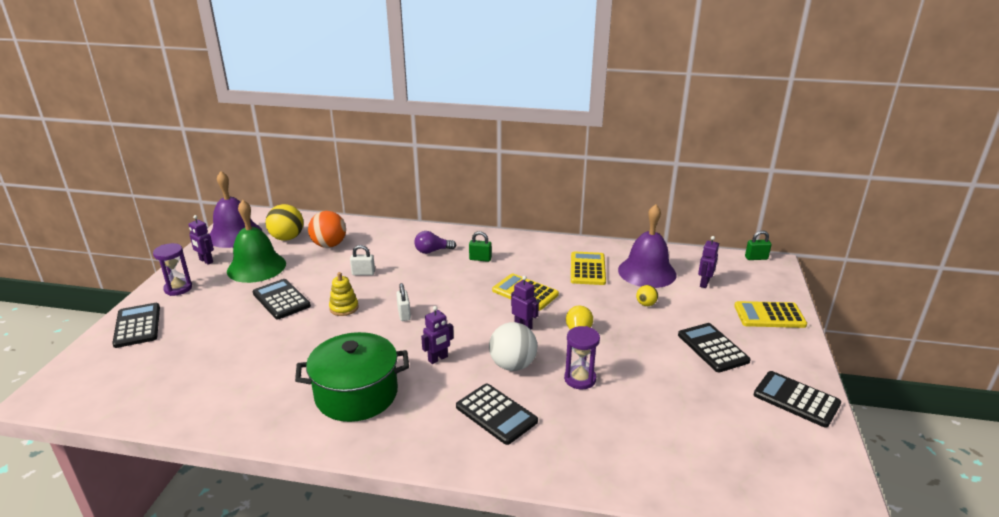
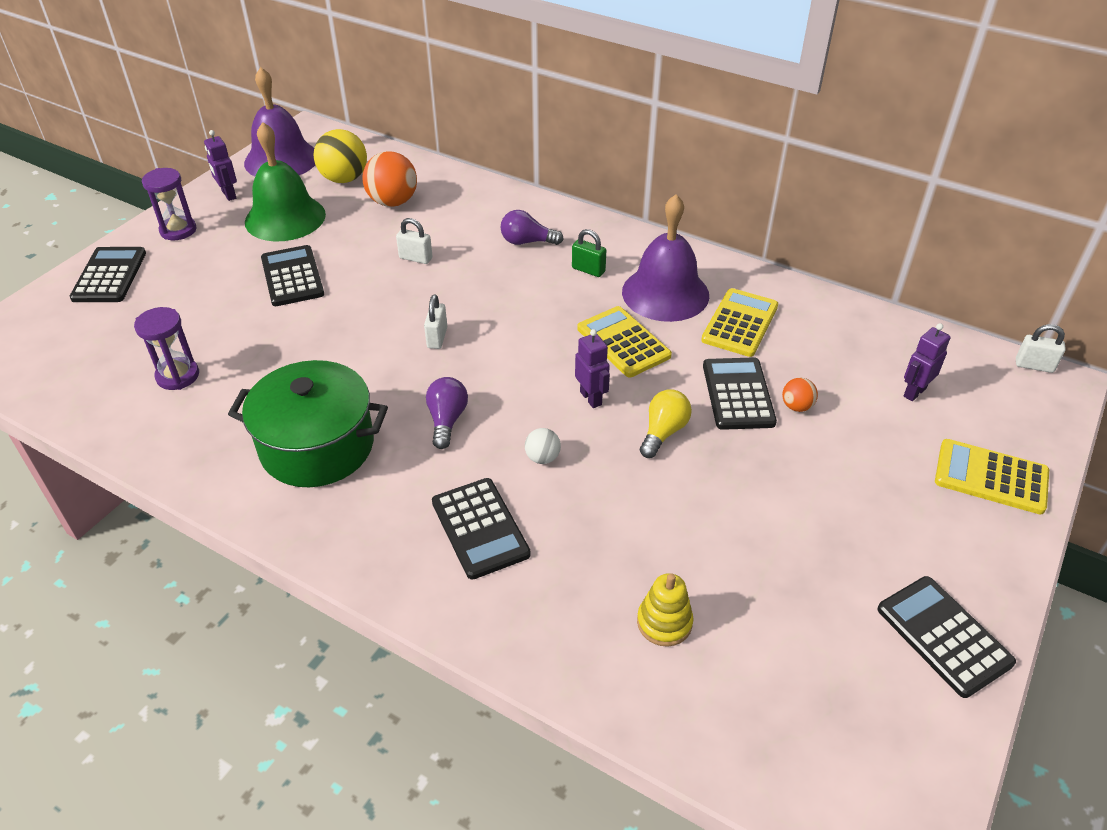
camera: 20 degrees right, 15 degrees up
yellow stacking toy [329,272,359,316] -> yellow stacking toy moved to [637,573,694,647]
purple robot [421,306,453,364] -> purple light bulb [426,377,468,449]
white ball [489,322,537,371] -> white ball [525,428,561,464], size x0.51
purple hourglass [564,326,600,389] -> purple hourglass moved to [134,307,199,390]
purple bell [618,204,677,288] -> purple bell moved to [622,194,709,322]
yellow ball [636,285,658,306] -> orange ball [782,378,818,412]
black calculator [678,323,751,372] -> black calculator moved to [703,357,777,430]
green padlock [745,230,772,260] -> white padlock [1016,324,1066,373]

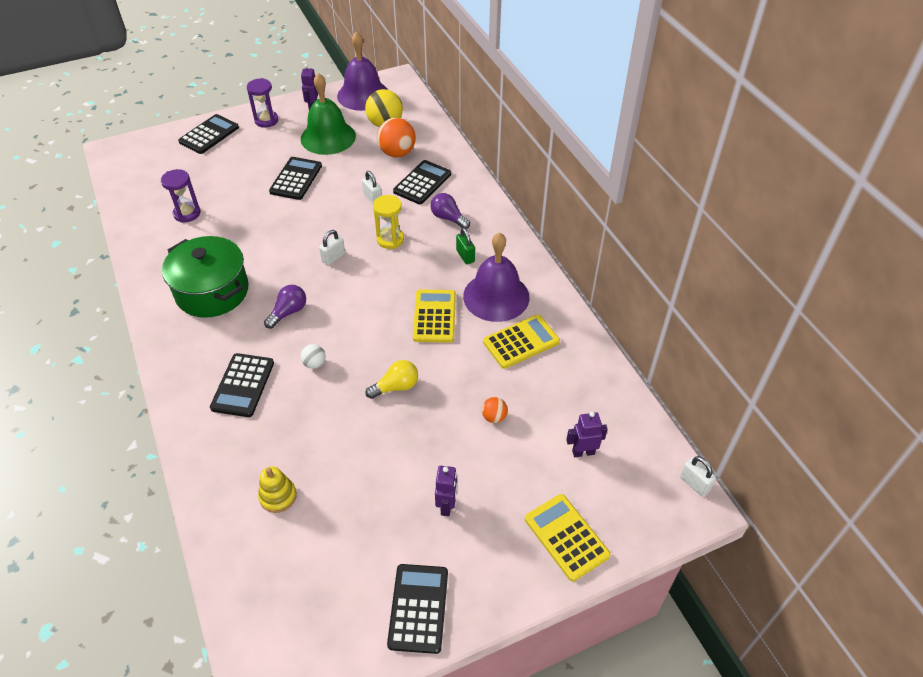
camera: 35 degrees right, 5 degrees up
purple robot [575,329,610,408] -> purple robot moved to [435,466,457,516]
black calculator [703,357,777,430] -> black calculator moved to [393,160,451,205]
none -> yellow hourglass [373,195,404,249]

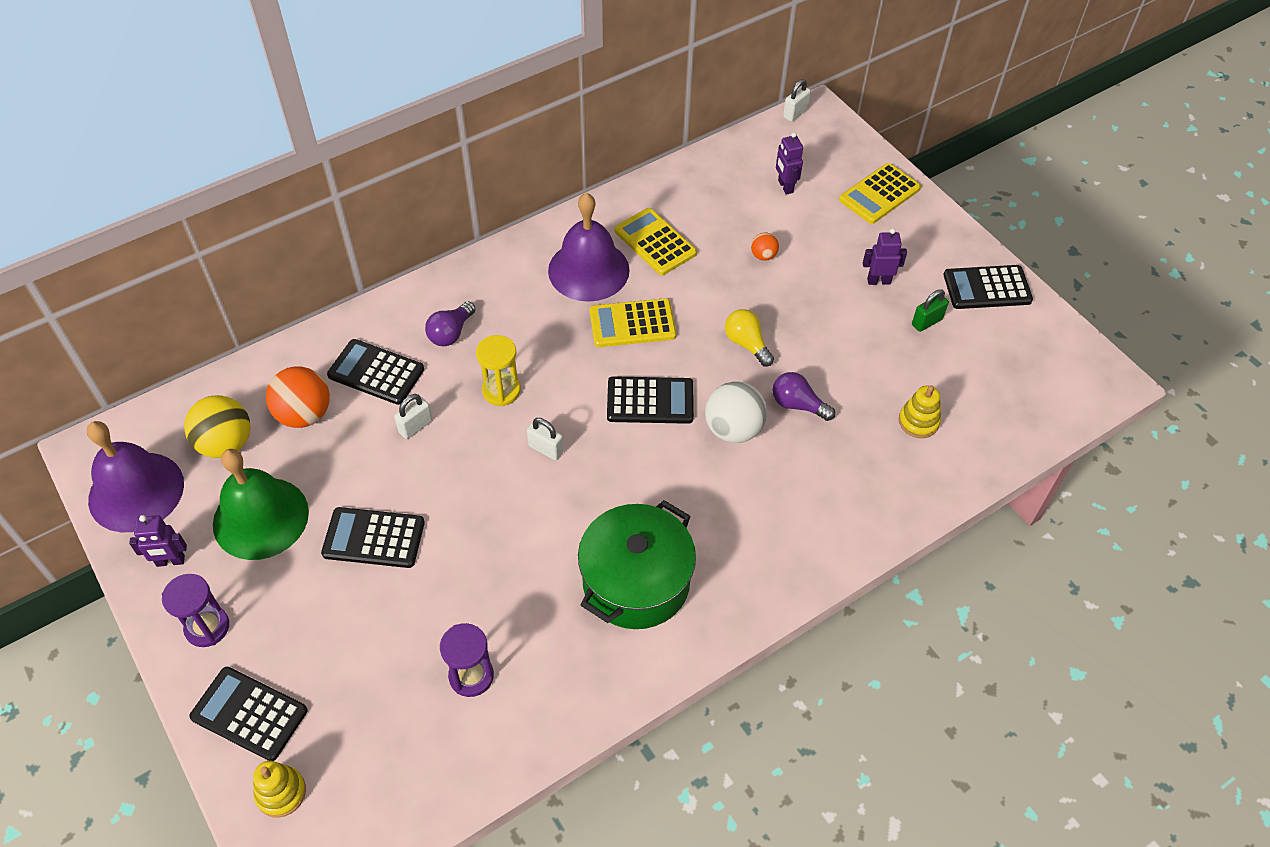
camera: 100 degrees left, 5 degrees up
black calculator [210,353,274,417] -> black calculator moved to [607,376,694,424]
purple light bulb [264,285,306,329] -> purple light bulb moved to [773,372,835,421]
white ball [301,344,326,369] -> white ball [705,381,767,443], size x1.97
green padlock [456,228,475,265] -> green padlock moved to [912,289,949,332]
none -> yellow stacking toy [253,761,306,818]

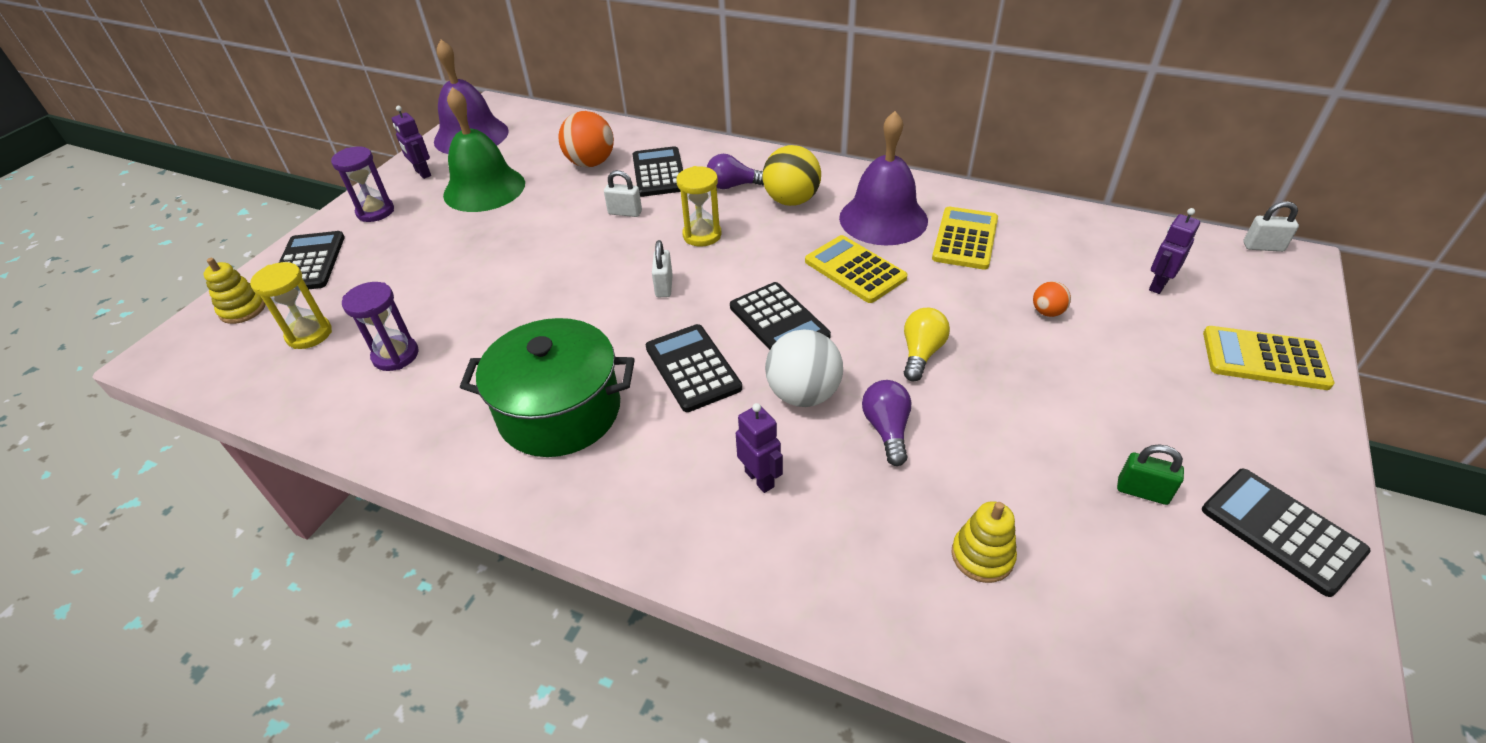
camera: 60 degrees right, 10 degrees down
yellow ball [184,395,251,458] -> yellow ball moved to [763,145,821,206]
black calculator [321,507,425,568] -> black calculator moved to [646,324,742,412]
purple robot [863,228,907,285] -> purple robot moved to [736,403,783,493]
none -> yellow hourglass [250,262,332,349]

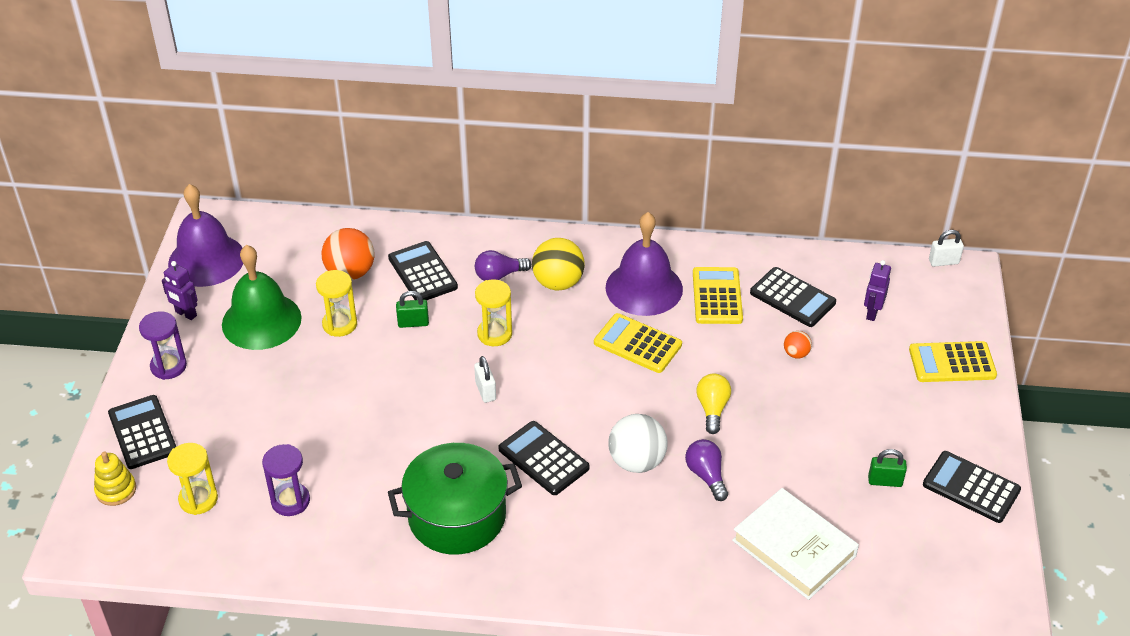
camera: 20 degrees left, 0 degrees up
white padlock [604,170,642,217] -> green padlock [396,291,429,328]
black calculator [730,282,831,350] -> black calculator moved to [750,267,836,327]
purple robot [736,403,783,493] -> none
yellow stacking toy [952,501,1017,583] -> white book [732,488,859,600]
none -> yellow hourglass [316,270,357,337]

